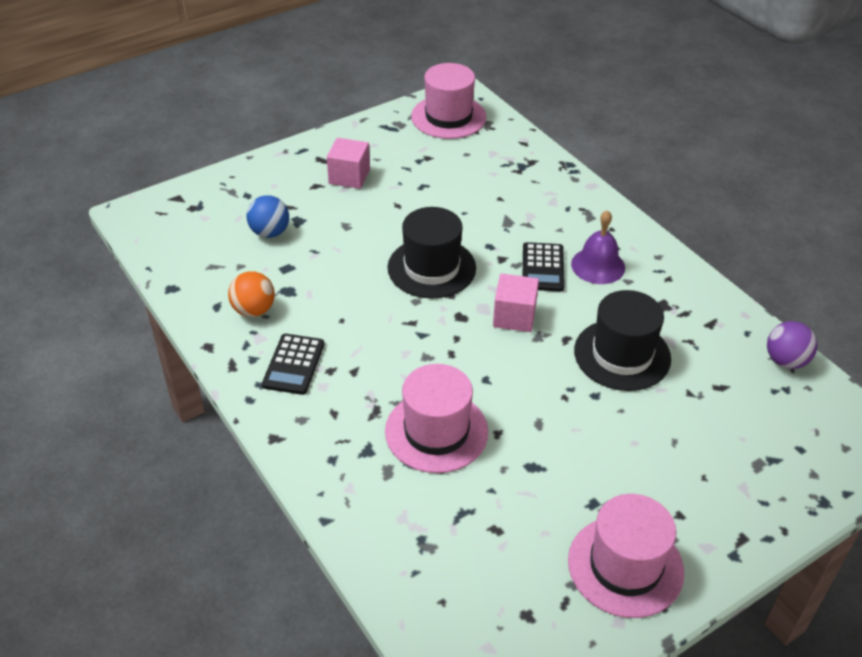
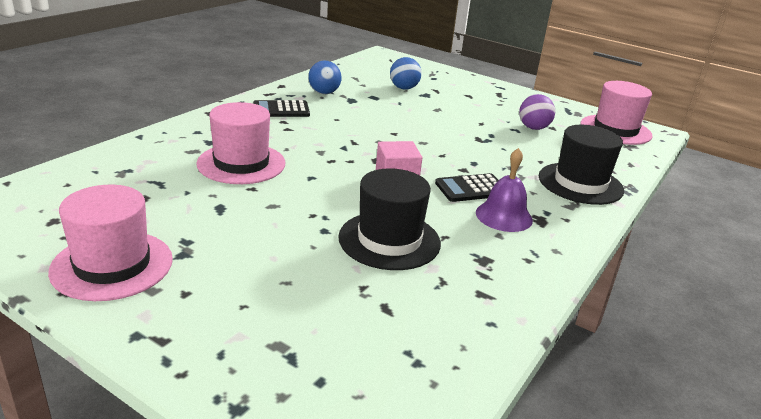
camera: 65 degrees right, 15 degrees down
orange ball [228,271,275,317] -> blue ball [308,60,342,94]
pink cube [327,138,370,189] -> none
black hat [388,207,476,299] -> black hat moved to [539,125,624,205]
purple ball [767,321,818,369] -> purple ball moved to [519,94,555,130]

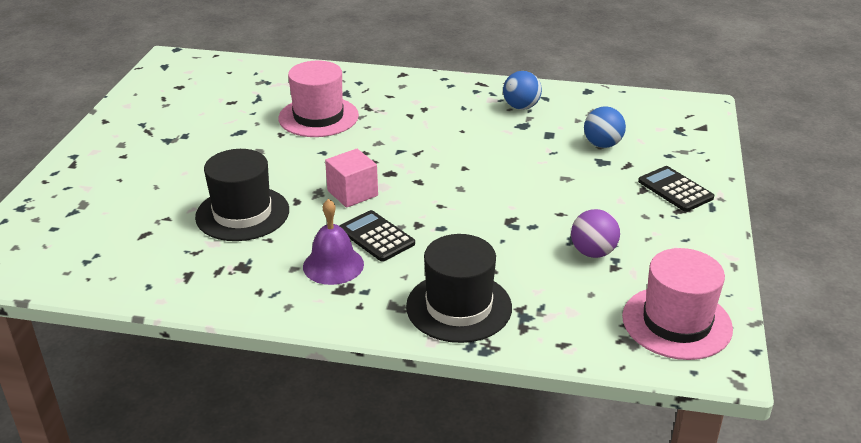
camera: 70 degrees right, 5 degrees up
pink hat [48,185,173,301] -> none
black calculator [253,100,310,117] -> black calculator moved to [638,166,714,212]

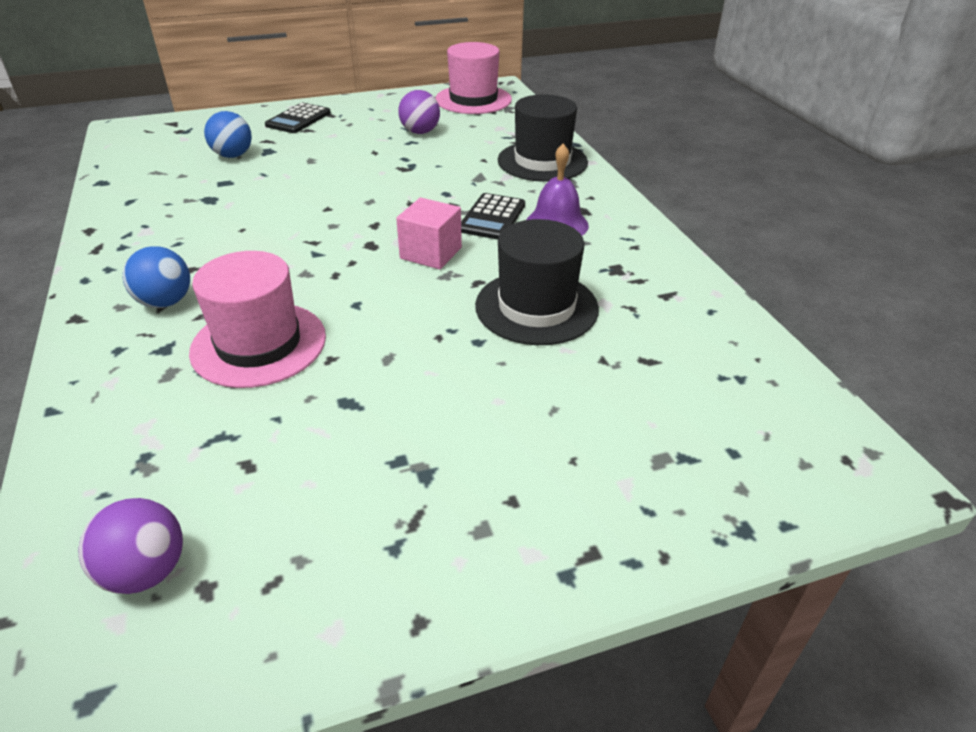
camera: 120 degrees left, 5 degrees up
blue ball [503,71,542,110] -> blue ball moved to [123,246,190,308]
none -> purple ball [79,498,183,594]

